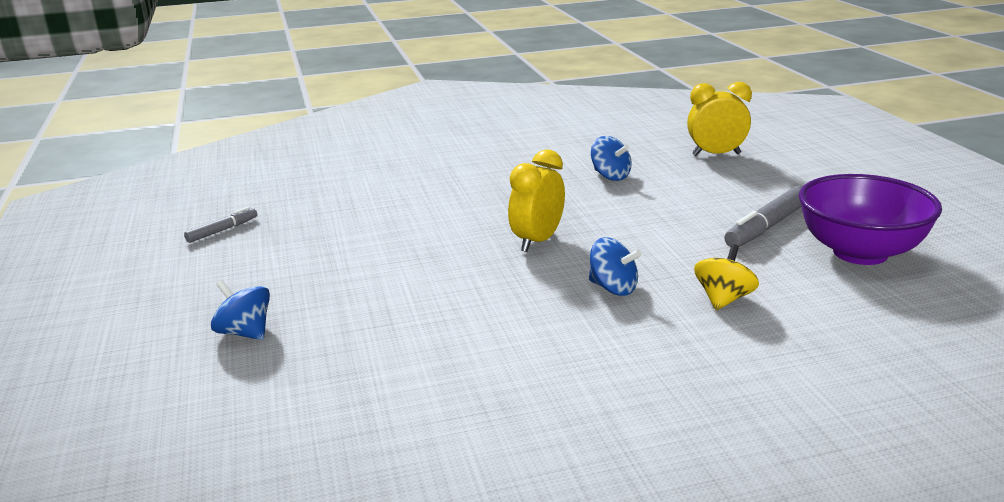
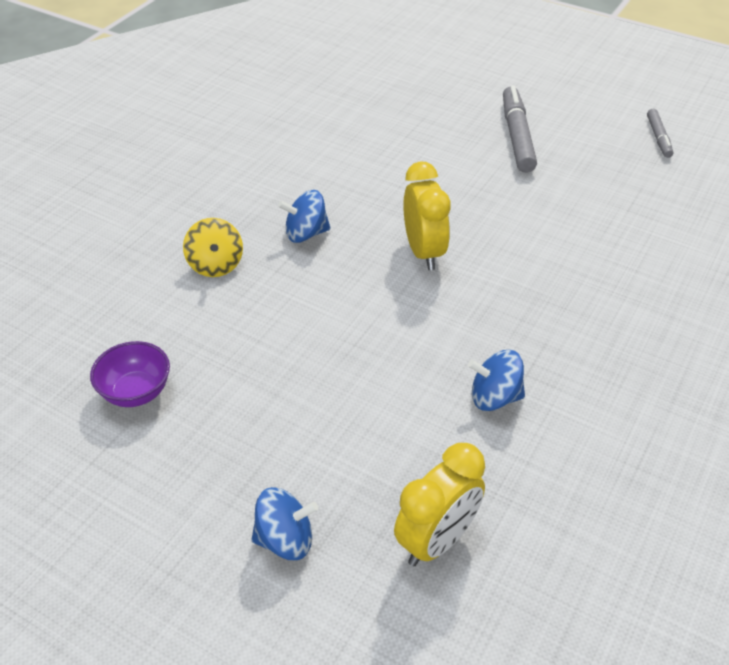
camera: 135 degrees right, 20 degrees up
blue spinning top [211,280,270,340] -> blue spinning top moved to [251,487,318,560]
grey marker [724,185,803,247] -> grey marker moved to [503,86,537,173]
purple bowl [799,174,942,265] -> purple bowl [90,341,170,407], size x0.52

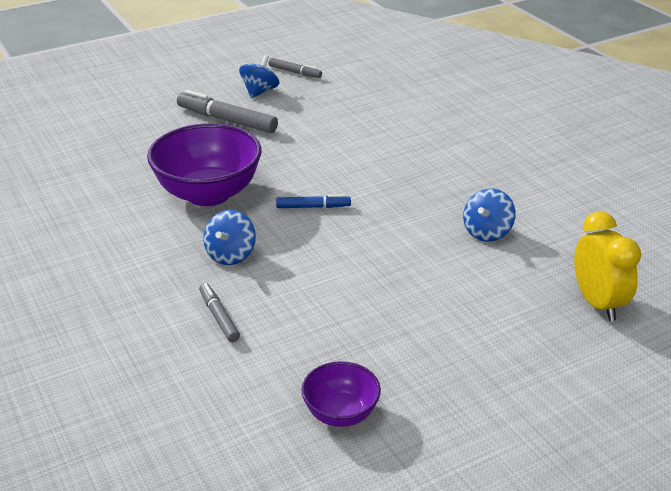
camera: 60 degrees left, 10 degrees down
yellow spinning top [183,218,243,277] -> grey marker [199,283,240,342]
blue spinning top [251,487,318,560] -> blue spinning top moved to [239,55,279,98]
yellow clock [403,161,451,270] -> blue marker [276,194,351,208]
none -> purple bowl [147,123,262,206]

